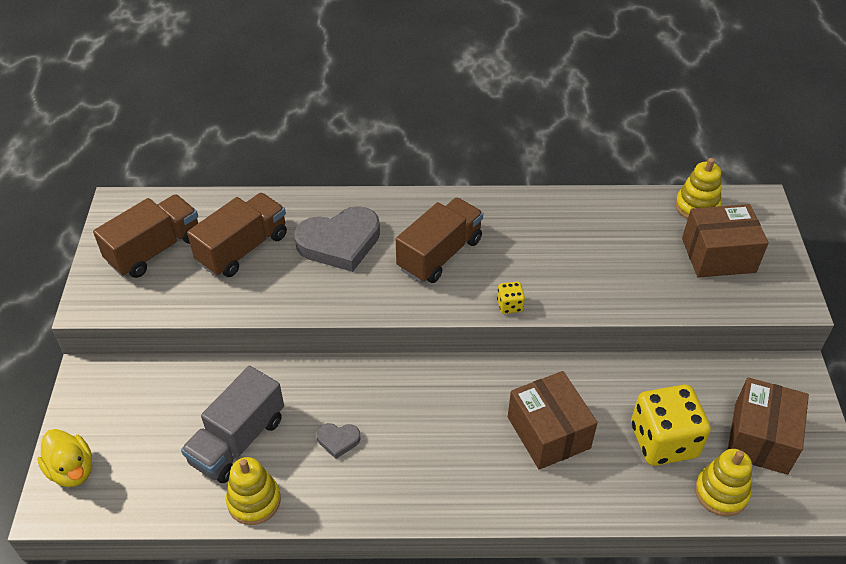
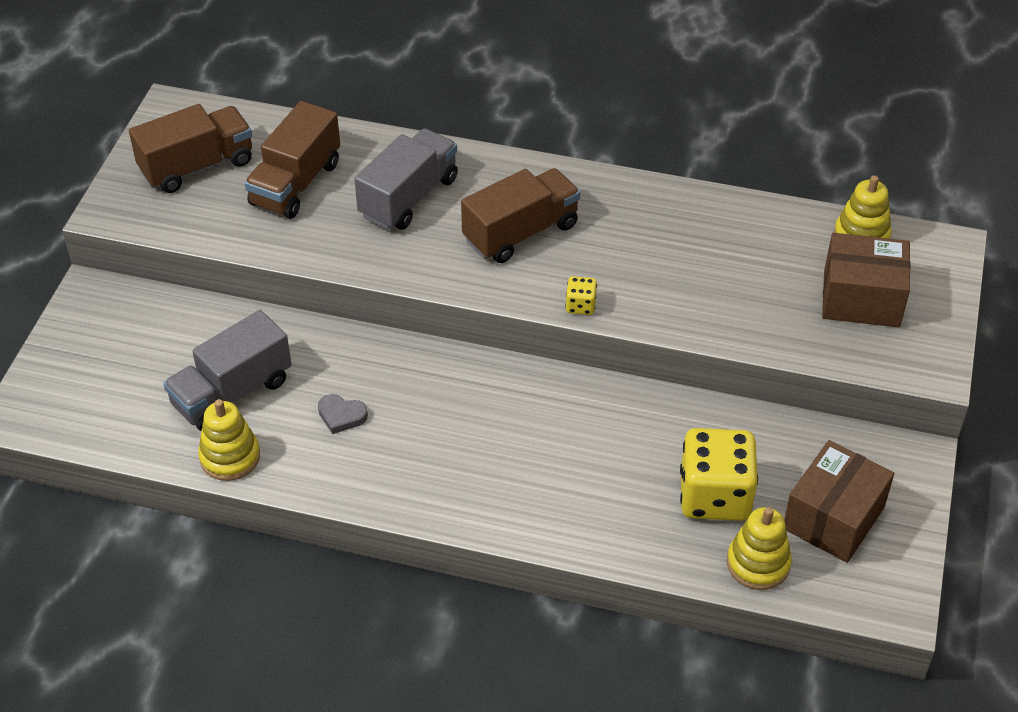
camera: 15 degrees right, 0 degrees up
yellow duck [37,429,92,487] -> none
brown truck [187,193,287,277] -> brown truck turned 150 degrees clockwise [244,101,340,219]
grey heart [294,206,380,272] -> grey truck [354,128,458,230]
brown box [508,371,598,470] -> none

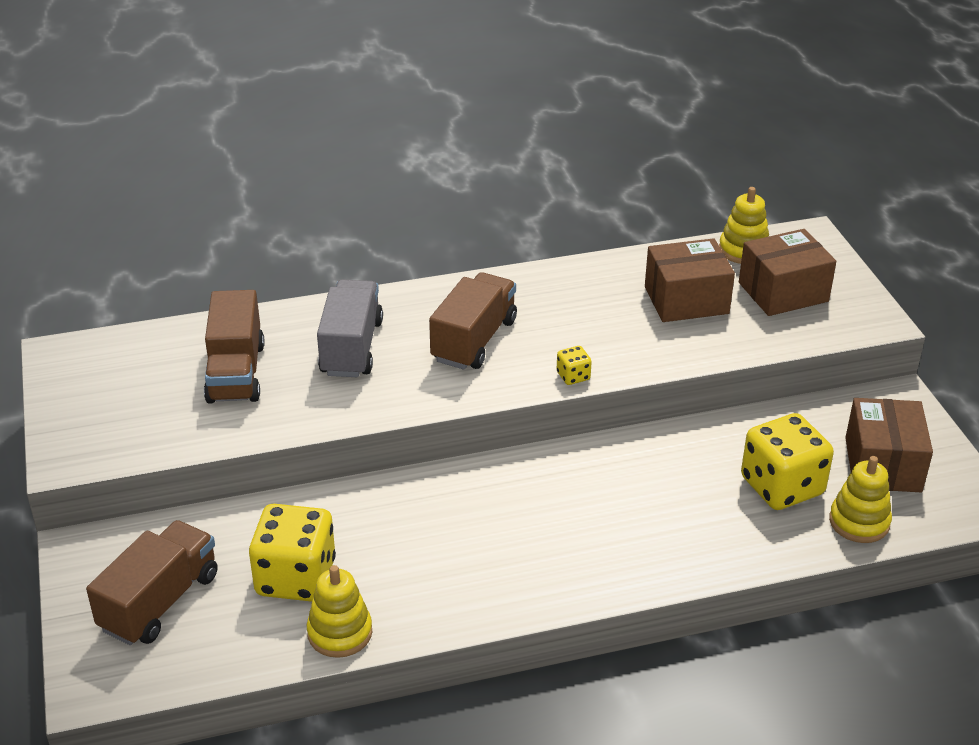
camera: 30 degrees left, 10 degrees down
brown truck [129,104,252,193] -> brown truck moved to [86,520,218,645]
grey truck [163,310,292,431] -> yellow dice [249,504,336,602]
grey heart [318,394,368,434] -> none
none -> brown box [645,238,735,322]

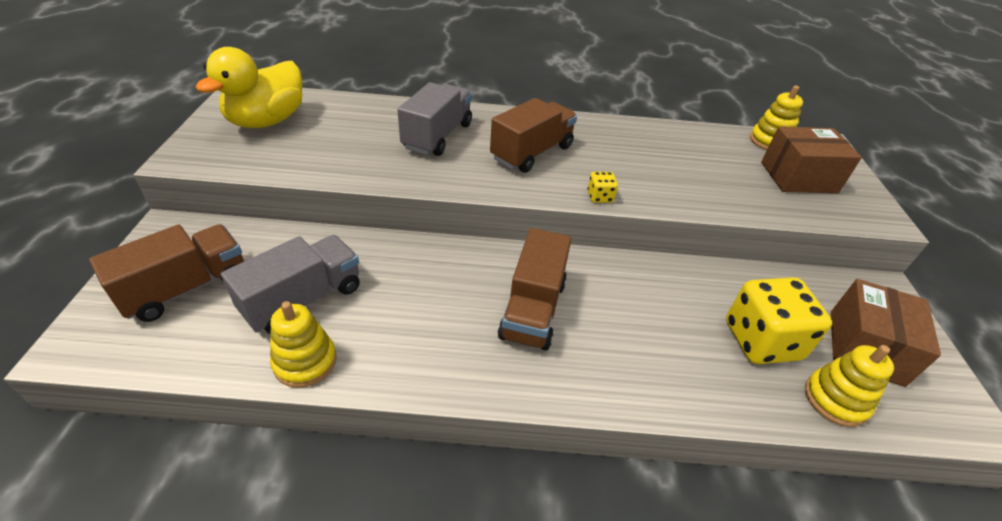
camera: 15 degrees right, 5 degrees up
brown truck [204,290,265,404] -> brown truck moved to [498,228,572,351]
yellow dice [249,504,336,602] -> grey truck [221,235,360,334]
brown box [645,238,735,322] -> none
none -> yellow duck [196,47,302,128]

